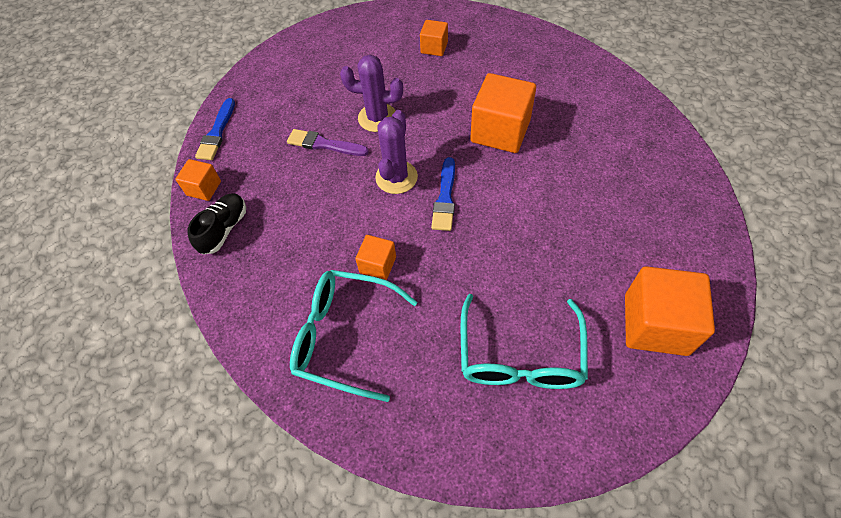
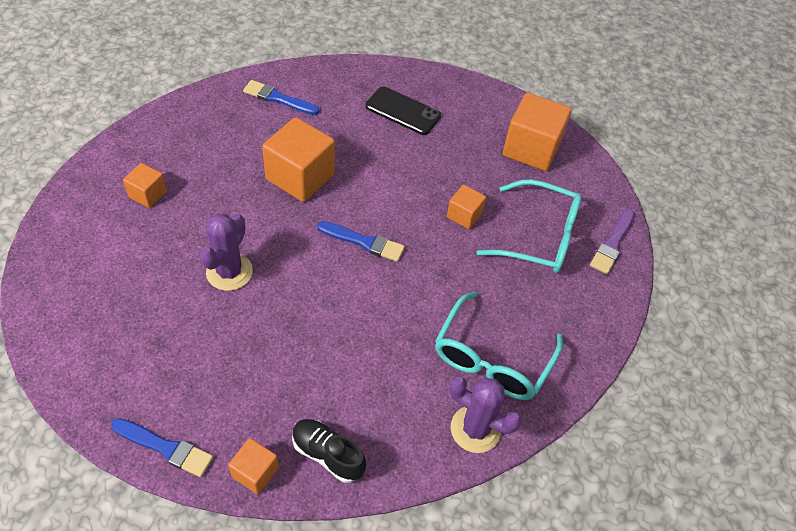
camera: 85 degrees left, 5 degrees down
purple brush [287,129,369,156] -> purple brush moved to [590,209,635,274]
orange cube [355,235,396,280] -> orange cube moved to [447,185,486,229]
purple cactus [375,110,418,194] -> purple cactus moved to [449,376,522,453]
none -> blue brush [243,80,319,115]
none -> black phone [365,86,441,135]

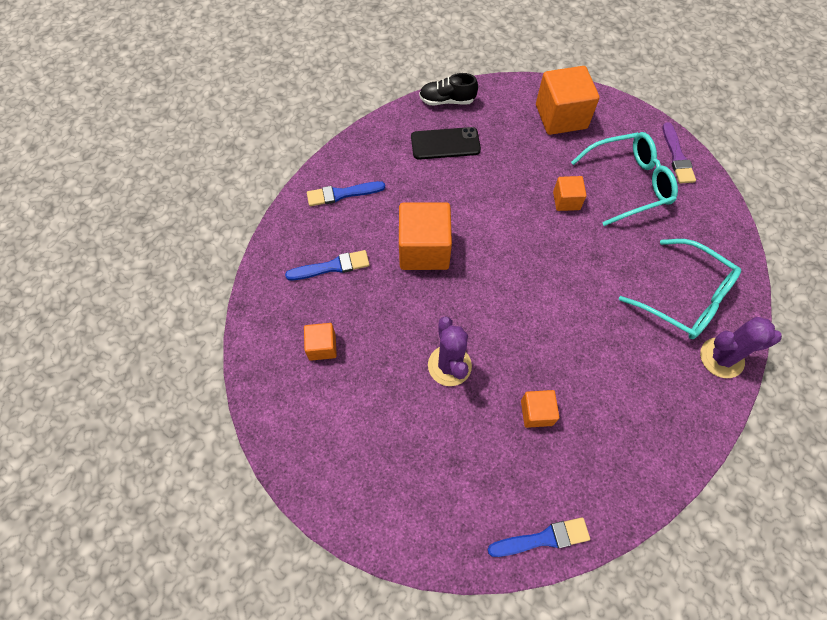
camera: 30 degrees left, 10 degrees up
orange cube [228,438,279,494] -> orange cube moved to [521,390,559,428]
black shoe [292,419,366,483] -> black shoe moved to [419,73,478,105]
blue brush [317,221,405,262] -> blue brush moved to [285,250,370,280]
turquoise glasses [435,292,563,400] -> turquoise glasses turned 45 degrees counterclockwise [619,239,741,339]

